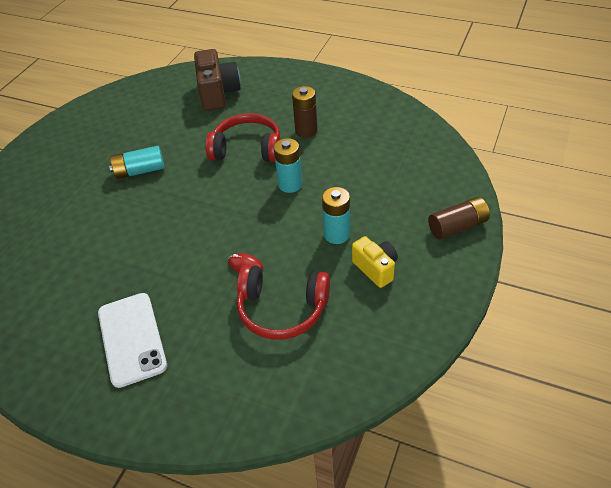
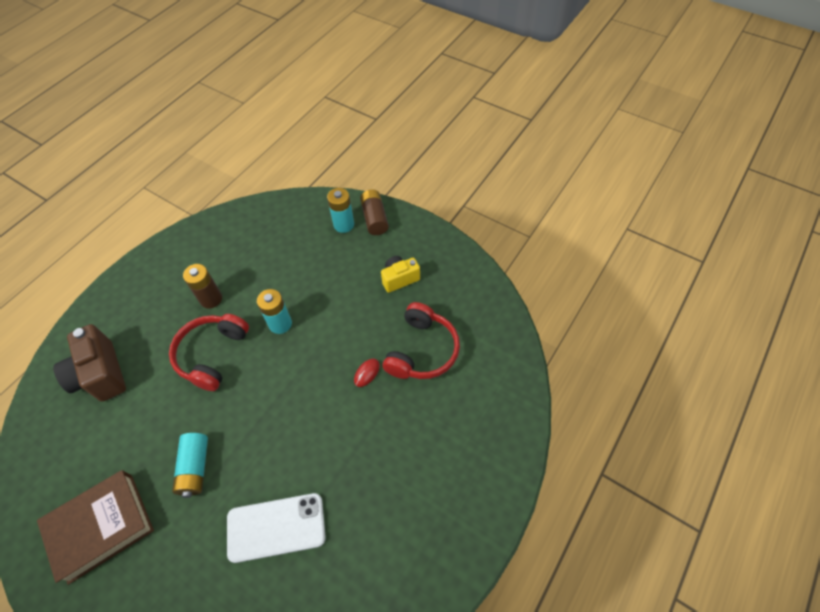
camera: 80 degrees left, 10 degrees up
white phone [98,293,167,388] -> white phone moved to [227,493,326,563]
brown camera [194,49,241,111] -> brown camera turned 120 degrees counterclockwise [53,324,126,402]
turquoise battery [322,187,350,244] -> turquoise battery moved to [327,188,354,233]
none -> brown book [37,470,154,585]

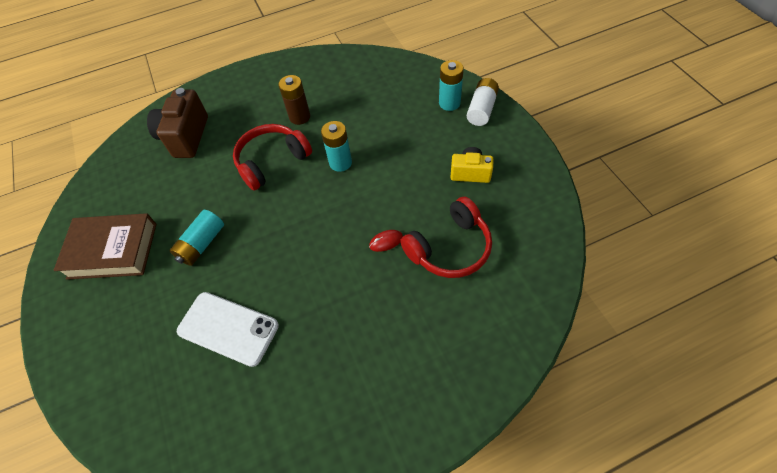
camera: 35 degrees right, 0 degrees up
brown battery [360,190,389,235] -> white battery [467,78,499,126]

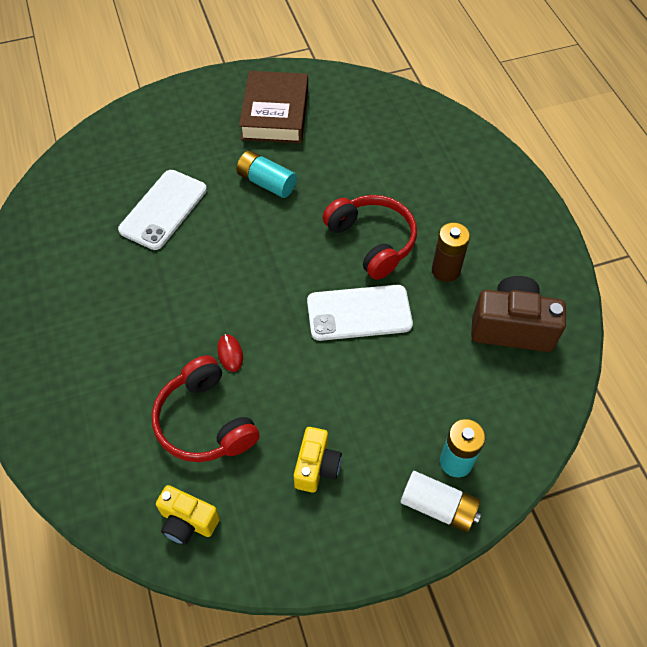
camera: 90 degrees right, 0 degrees up
brown camera [147,88,208,158] -> brown camera moved to [471,276,566,352]
turquoise battery [321,121,352,172] -> white phone [307,285,413,341]
none -> yellow camera [156,485,220,545]

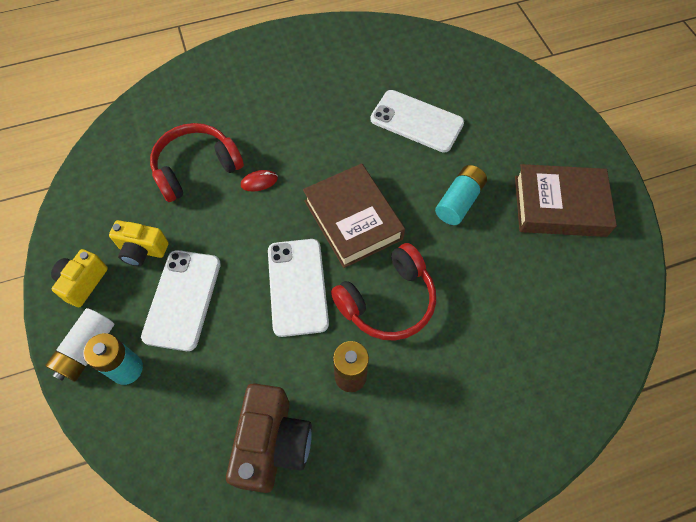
camera: 90 degrees right, 5 degrees up
yellow camera [156,485,220,545] -> yellow camera moved to [51,249,108,307]
none -> white phone [141,250,221,351]
none -> brown book [303,163,405,268]

